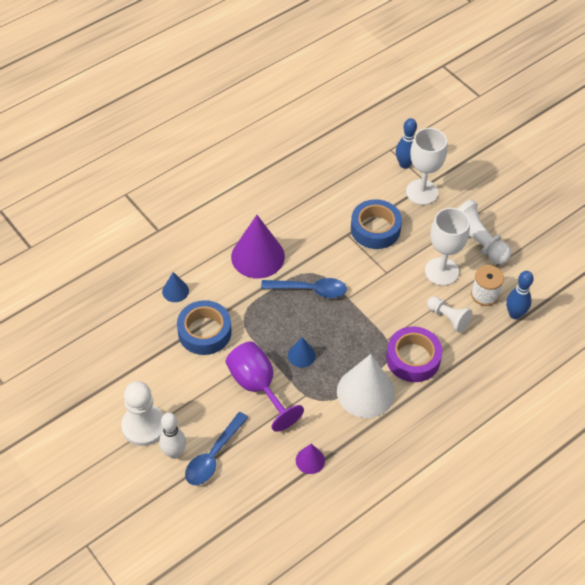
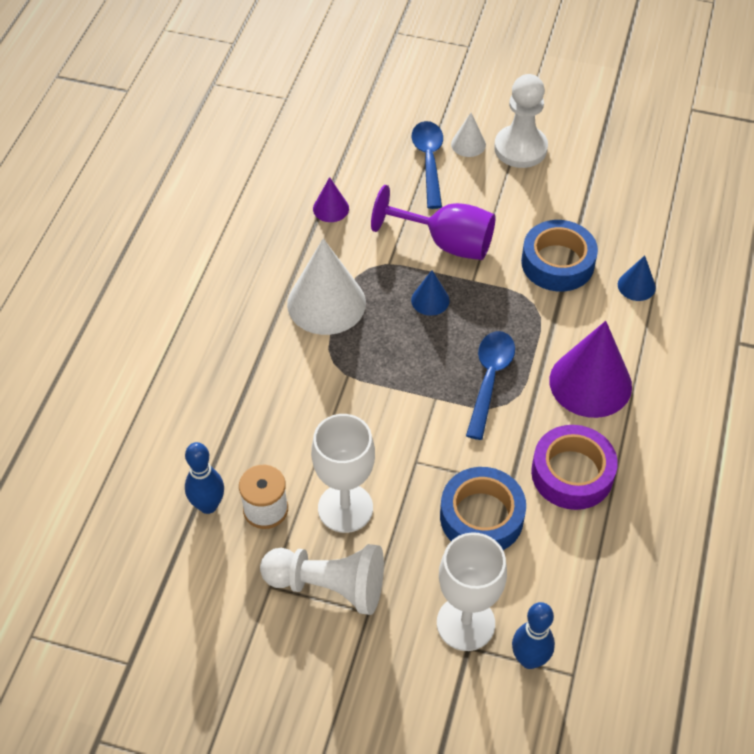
camera: 145 degrees right, 0 degrees up
white bowling pin [159,413,186,459] -> white cone [451,113,486,157]
blue spoon [261,278,347,298] -> blue spoon turned 135 degrees clockwise [466,331,515,440]
purple tape [386,326,442,382] -> purple tape moved to [531,425,618,510]
white pawn [427,296,473,333] -> none

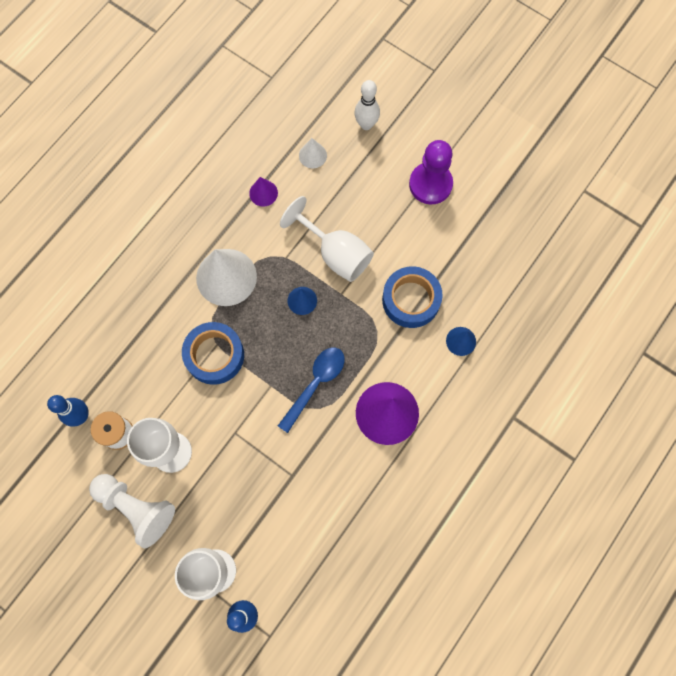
camera: 20 degrees right, 20 degrees up
purple goblet [371,185,496,260] -> white goblet [280,196,374,282]
blue spoon [411,121,443,209] -> none
blue tape [440,467,526,550] -> blue tape moved to [182,322,244,385]
white cone [451,113,486,157] -> white cone moved to [299,138,327,168]
white pawn [494,74,548,168] -> purple pawn [409,140,453,204]
purple tape [531,425,618,510] -> none
none -> white bowling pin [354,80,380,130]

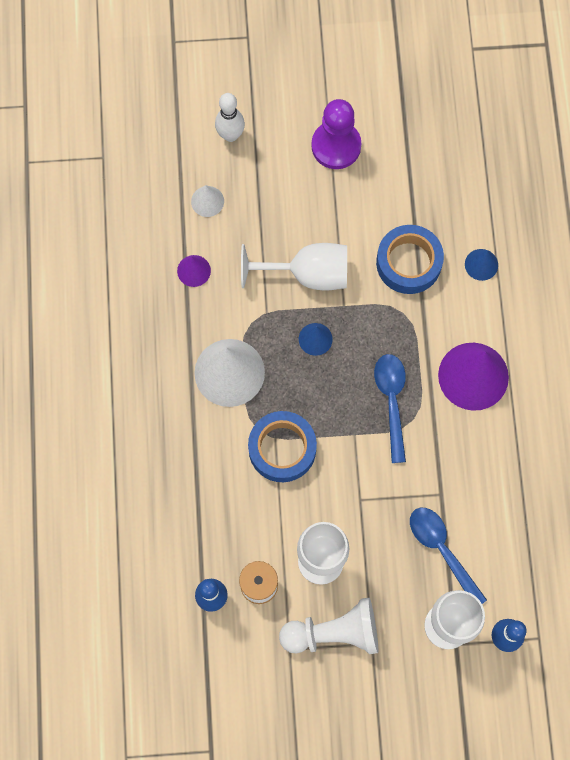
camera: 40 degrees left, 0 degrees up
none -> blue spoon [410,508,487,604]

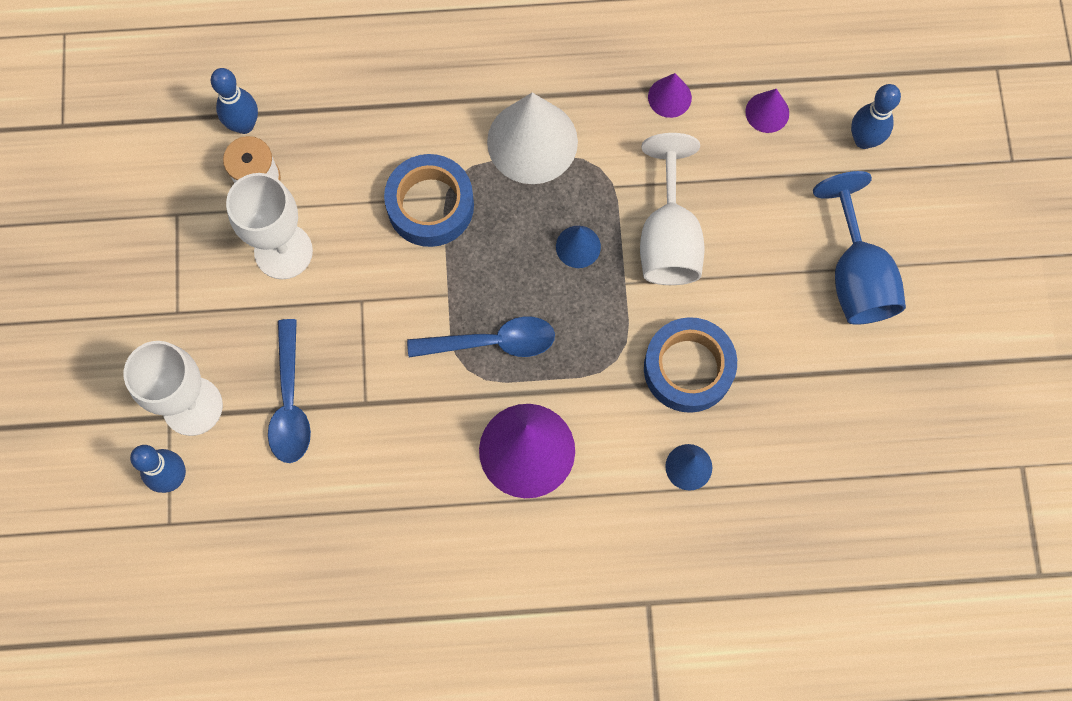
camera: 90 degrees right, 0 degrees up
white cone [191,185,224,217] -> purple cone [745,89,789,133]
white bowling pin [215,93,245,142] -> blue bowling pin [851,84,901,149]
white pawn [279,598,378,654] -> none
purple pawn [311,99,361,169] -> blue goblet [813,171,906,325]
blue spoon [410,508,487,604] -> blue spoon turned 120 degrees clockwise [268,319,311,463]

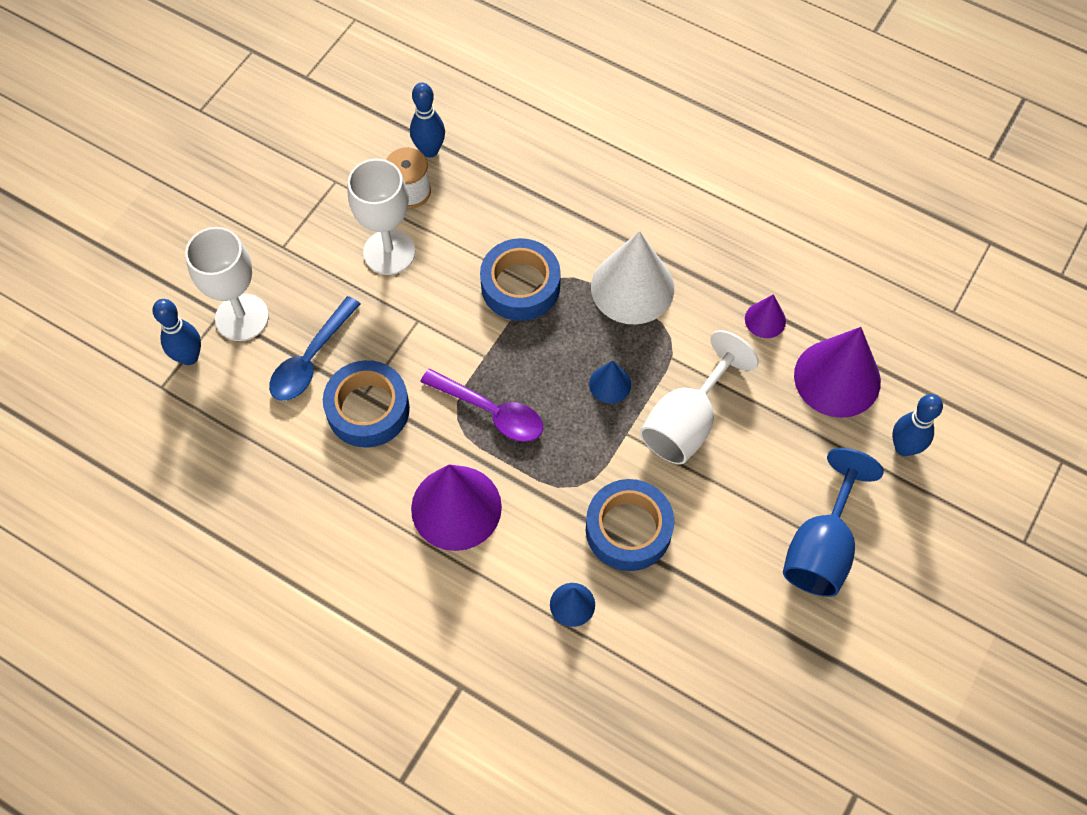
camera: 35 degrees right, 10 degrees down
blue spoon [407,316,555,357] -> purple spoon [420,369,543,442]
purple cone [745,89,789,133] -> purple cone [794,327,881,418], size x2.05
none -> blue tape [323,360,410,448]

